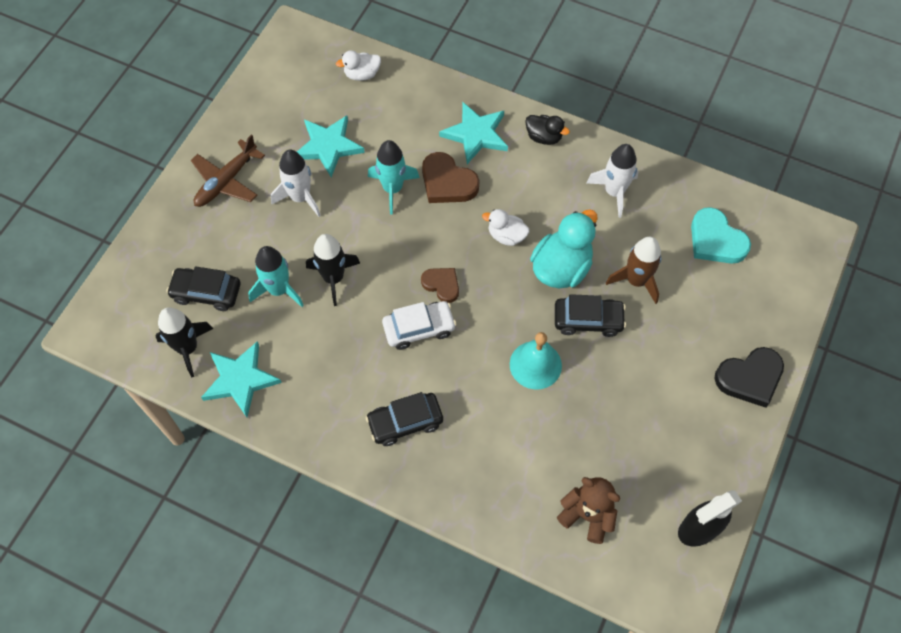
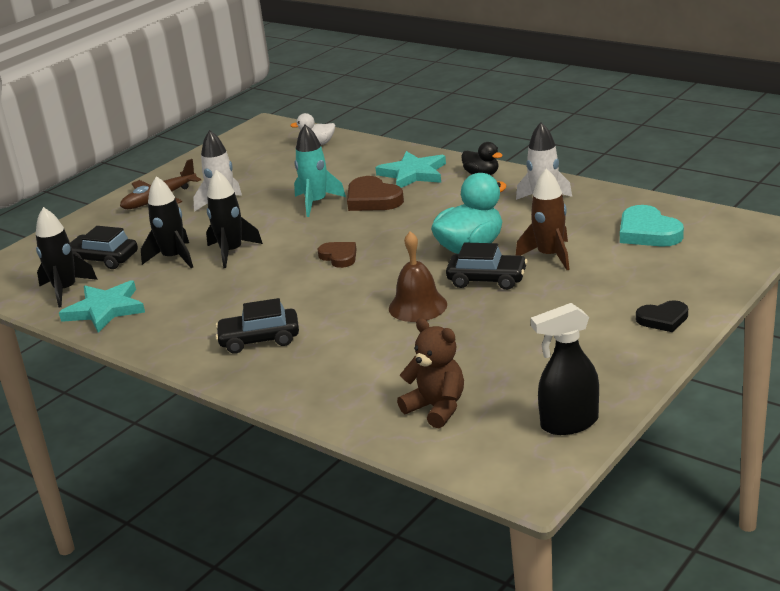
camera: 15 degrees right, 35 degrees down
turquoise rocket [248,246,304,307] -> black rocket [141,176,193,268]
turquoise star [297,116,365,177] -> none
white car [382,301,456,350] -> none
white duck [482,209,529,246] -> none
turquoise bell [510,332,562,390] -> brown bell [389,231,447,322]
black heart [715,347,784,408] -> black heart [636,300,688,332], size x0.64

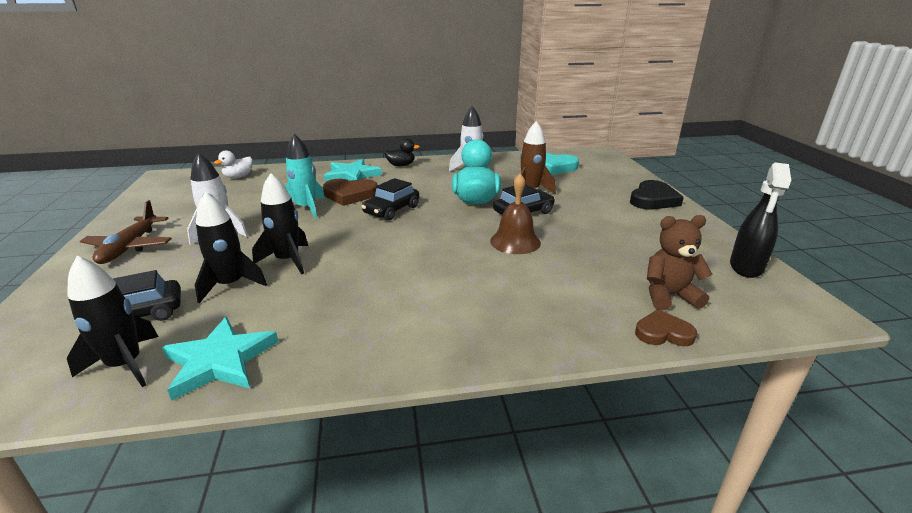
camera: 50 degrees left, 0 degrees up
black car [216,298,299,354] -> black car moved to [361,178,419,221]
brown heart [318,242,357,268] -> brown heart moved to [635,309,697,346]
black heart [636,300,688,332] -> black heart [630,180,684,209], size x1.57

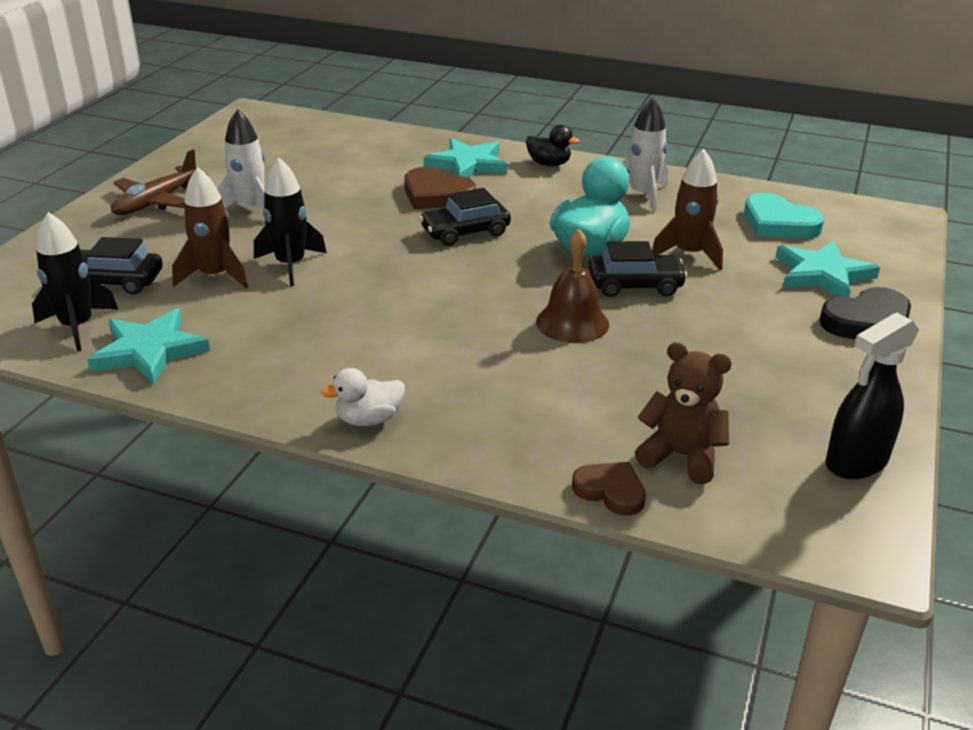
camera: 30 degrees right, 5 degrees up
black rocket [195,192,267,303] -> brown rocket [172,167,248,288]
white duck [214,150,252,178] -> white duck moved to [321,368,405,426]
turquoise rocket [285,134,325,218] -> none
none -> turquoise star [776,241,880,297]

